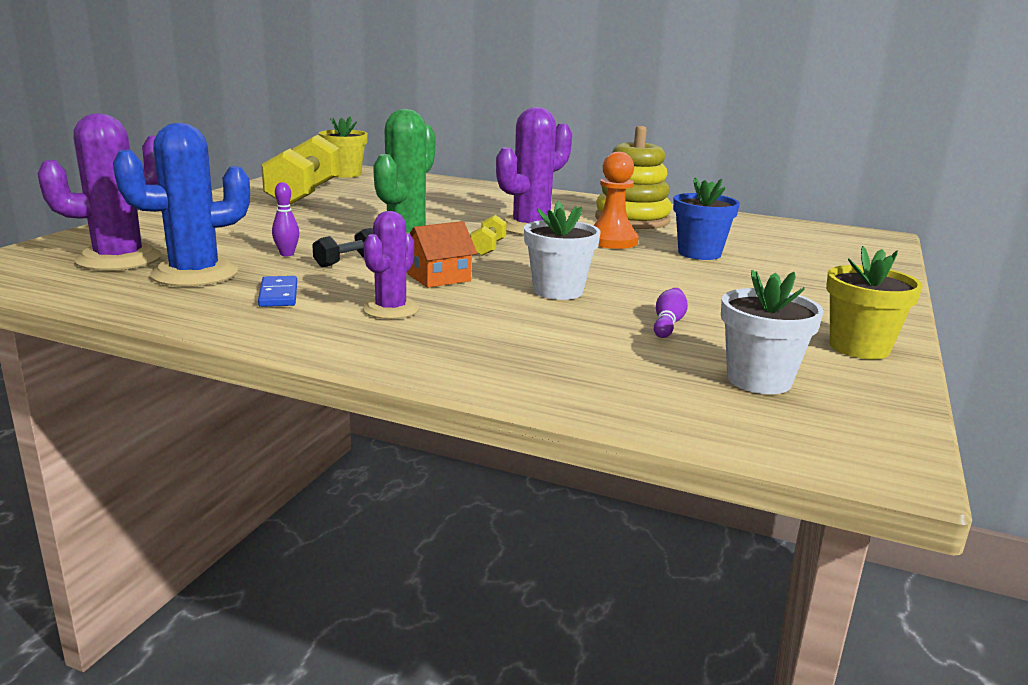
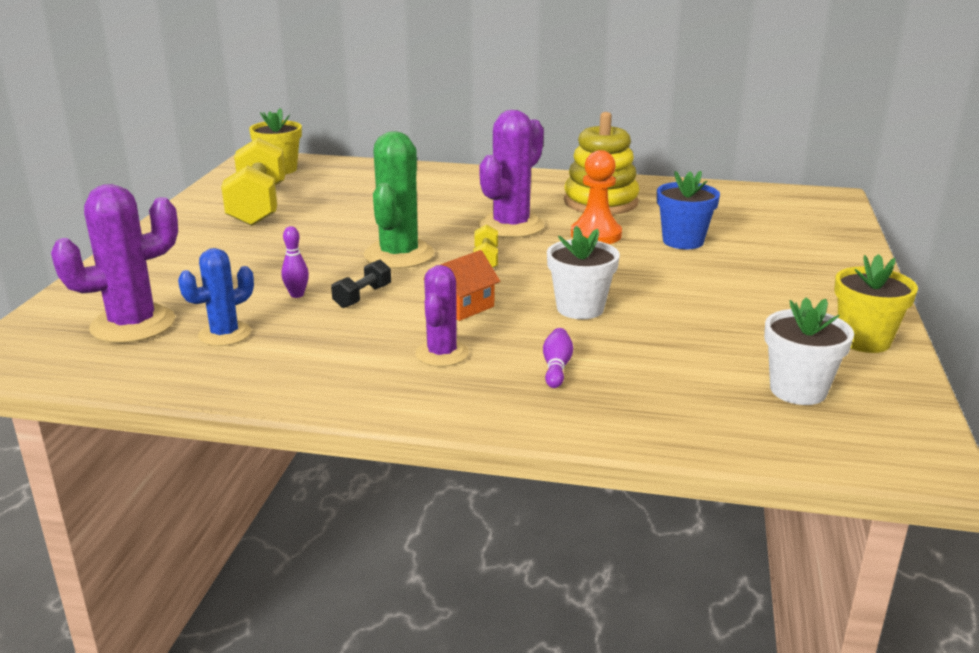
camera: 10 degrees left, 5 degrees up
blue cactus [113,123,250,287] -> blue cactus [178,248,254,346], size x0.62
blue domino [258,276,297,307] -> none
purple bowling pin [654,288,688,338] -> purple bowling pin moved to [543,328,573,388]

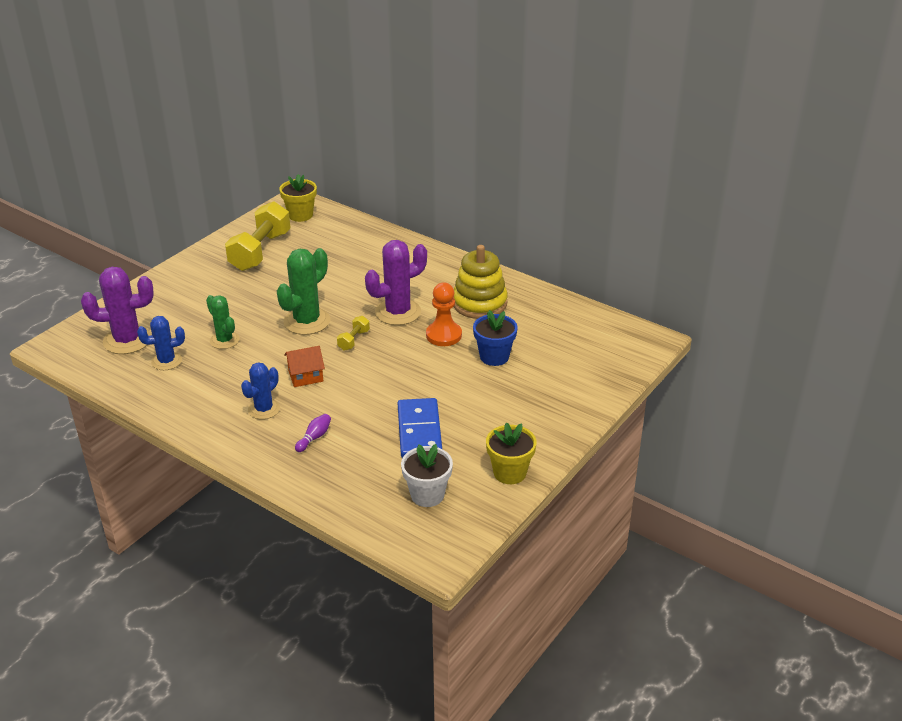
camera: 25 degrees right, 10 degrees up
purple bowling pin [281,226,309,298] -> green cactus [206,295,240,349]
black dumbbell [331,260,391,308] -> none
purple cactus [415,265,469,367] -> blue cactus [241,362,280,420]
white flower pot [547,226,620,319] -> none
none -> blue domino [398,398,442,458]

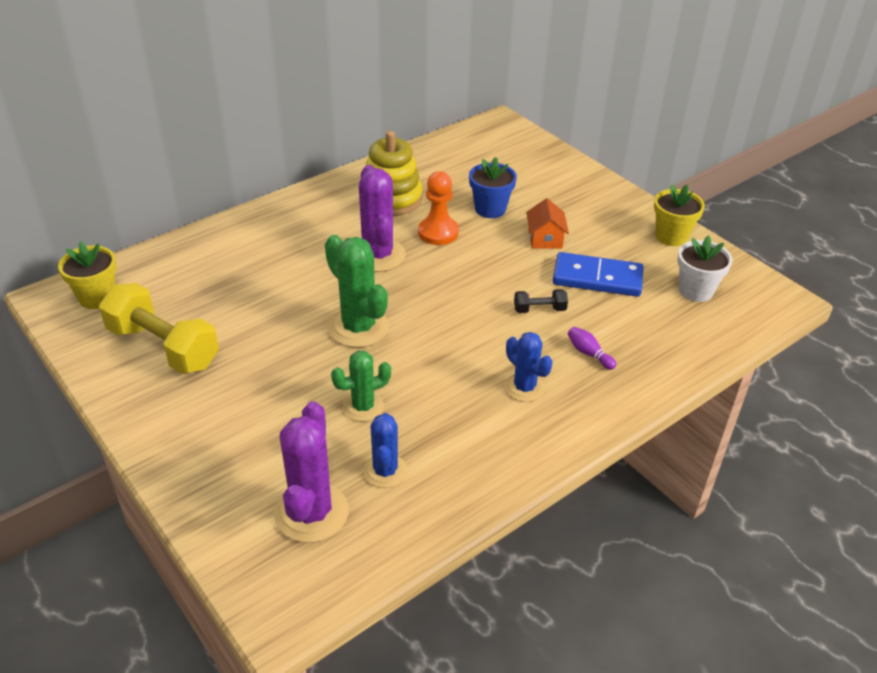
camera: 75 degrees left, 5 degrees up
orange house [284,346,325,387] -> orange house moved to [526,198,569,249]
yellow dumbbell [337,316,370,351] -> none
none -> black dumbbell [514,289,568,313]

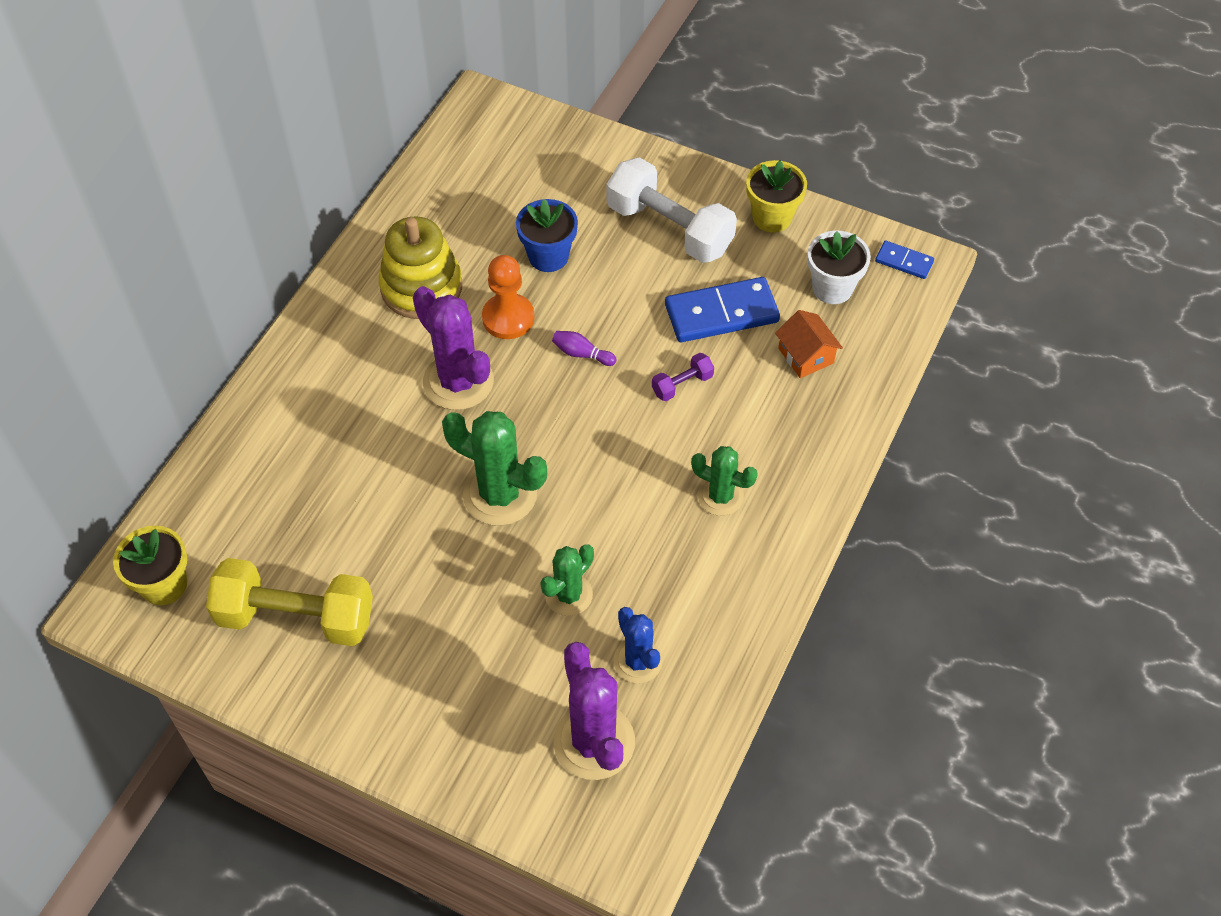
camera: 25 degrees left, 15 degrees up
blue cactus [505,332,553,402] -> green cactus [691,446,758,516]
black dumbbell [514,289,568,313] -> purple dumbbell [652,353,714,401]
orange house [526,198,569,249] -> orange house moved to [775,310,843,378]
purple bowling pin [568,327,616,370] -> purple bowling pin moved to [552,331,616,366]
none -> white dumbbell [607,158,737,263]
none -> blue domino [875,240,934,279]

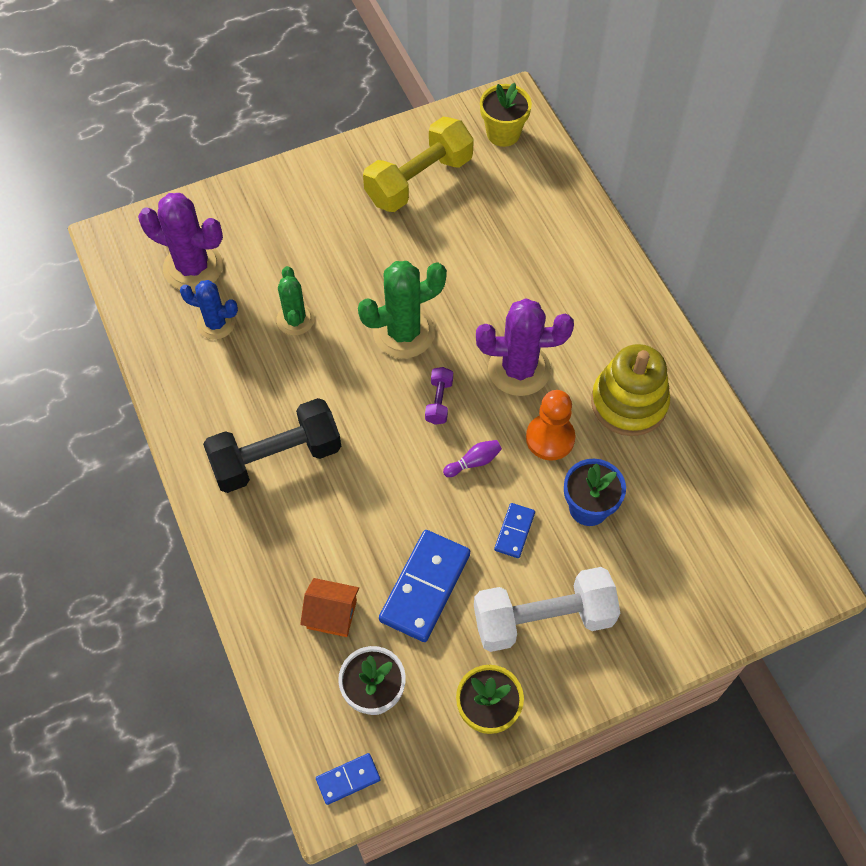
camera: 130 degrees right, 5 degrees up
purple dumbbell [652,353,714,401] -> purple dumbbell moved to [425,367,453,425]
green cactus [691,446,758,516] -> black dumbbell [203,398,341,493]
none -> blue domino [494,503,535,558]

